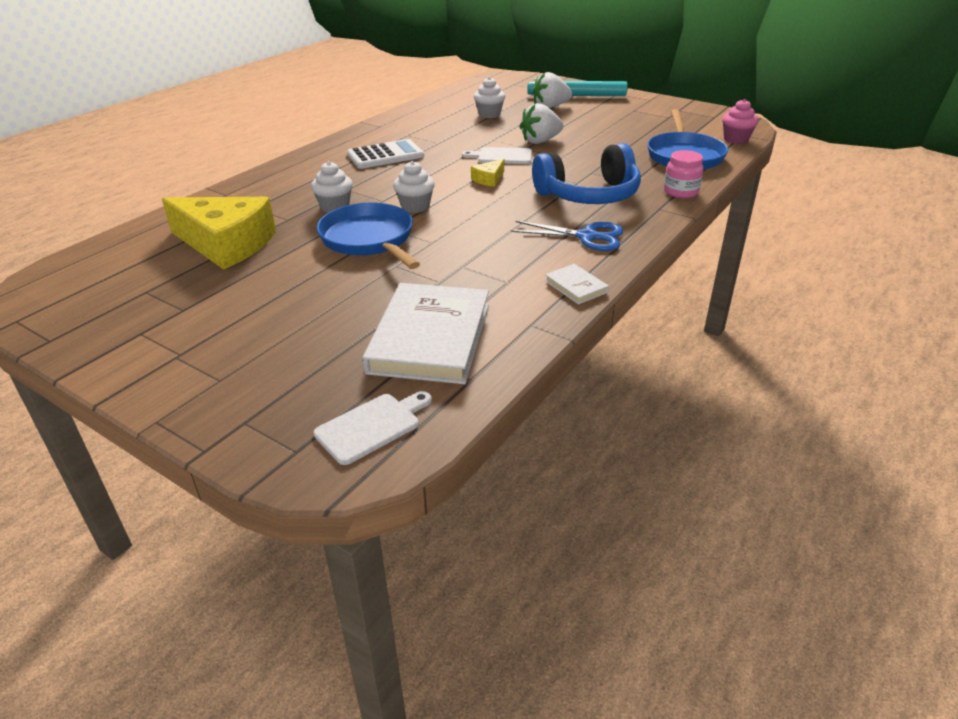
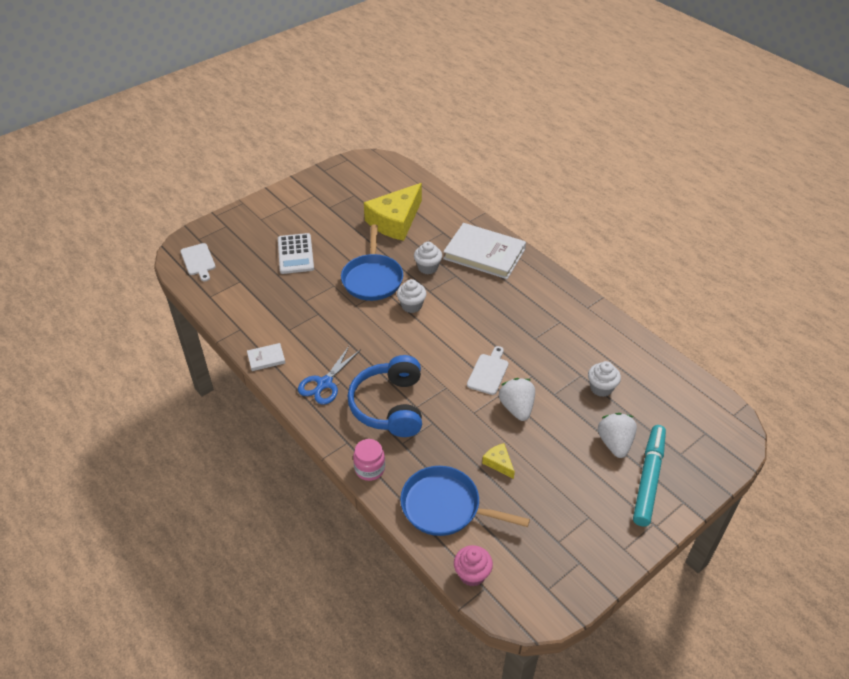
camera: 105 degrees right, 10 degrees up
blue pan [316,202,420,269] -> blue pan turned 105 degrees clockwise [341,225,403,301]
white calculator [347,139,424,169] -> white calculator moved to [278,233,314,274]
white book [362,283,489,384] -> white book moved to [443,223,526,279]
yellow cheese [471,159,504,187] -> yellow cheese moved to [482,443,515,479]

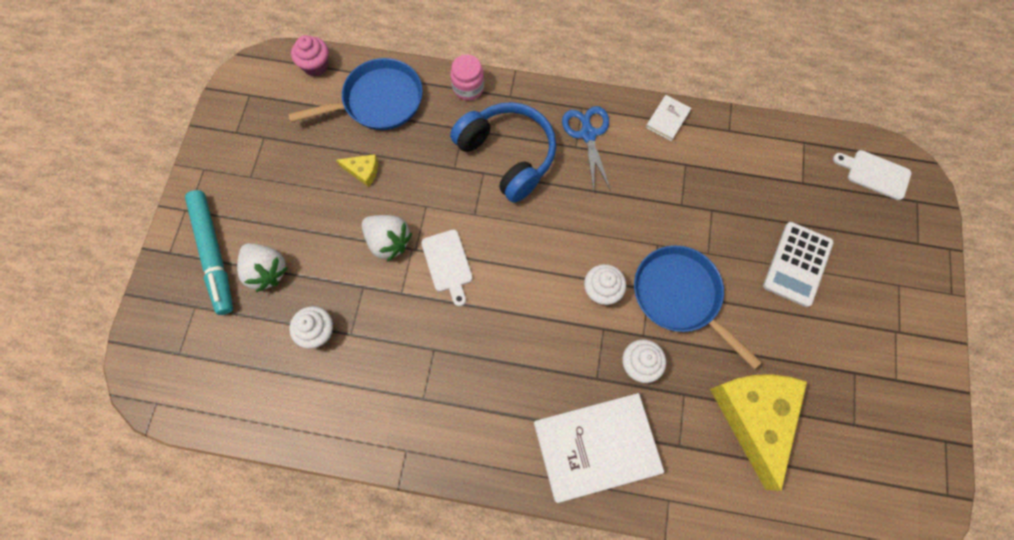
camera: 140 degrees right, 25 degrees up
white calculator [278,233,314,274] -> white calculator turned 105 degrees counterclockwise [763,222,834,307]

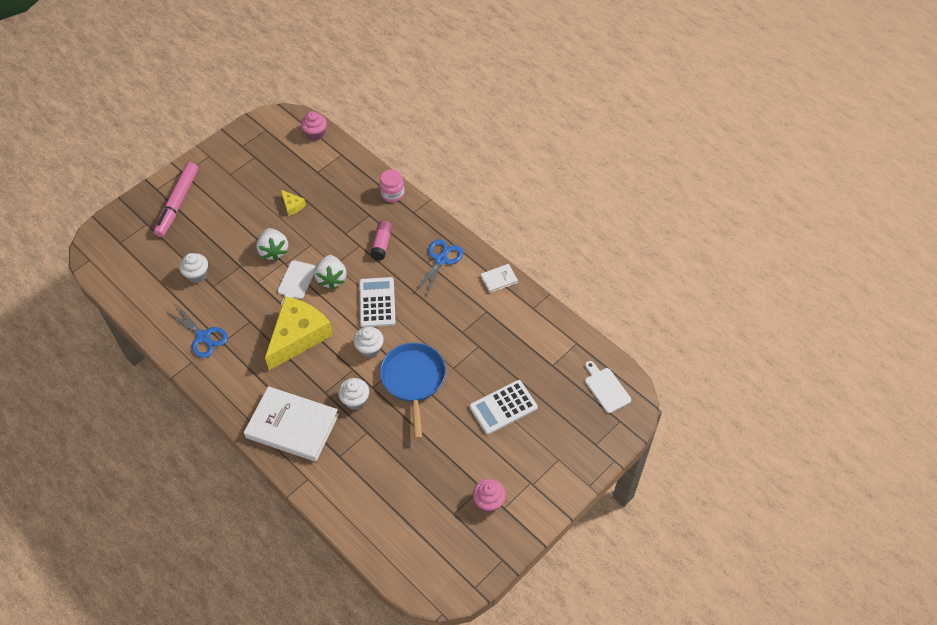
camera: 35 degrees right, 15 degrees down
turquoise marker [185,190,233,315] -> pink marker [154,162,198,237]
white strawberry [237,243,288,292] -> white strawberry moved to [314,255,347,290]
blue pan [288,58,423,130] -> none
blue headphones [450,102,556,203] -> pink glue stick [370,221,393,260]
yellow cheese [710,374,807,491] -> yellow cheese moved to [265,296,333,371]
none -> blue scissors [167,303,228,358]
none -> white calculator [359,277,396,328]
none -> pink cupcake [473,479,506,512]

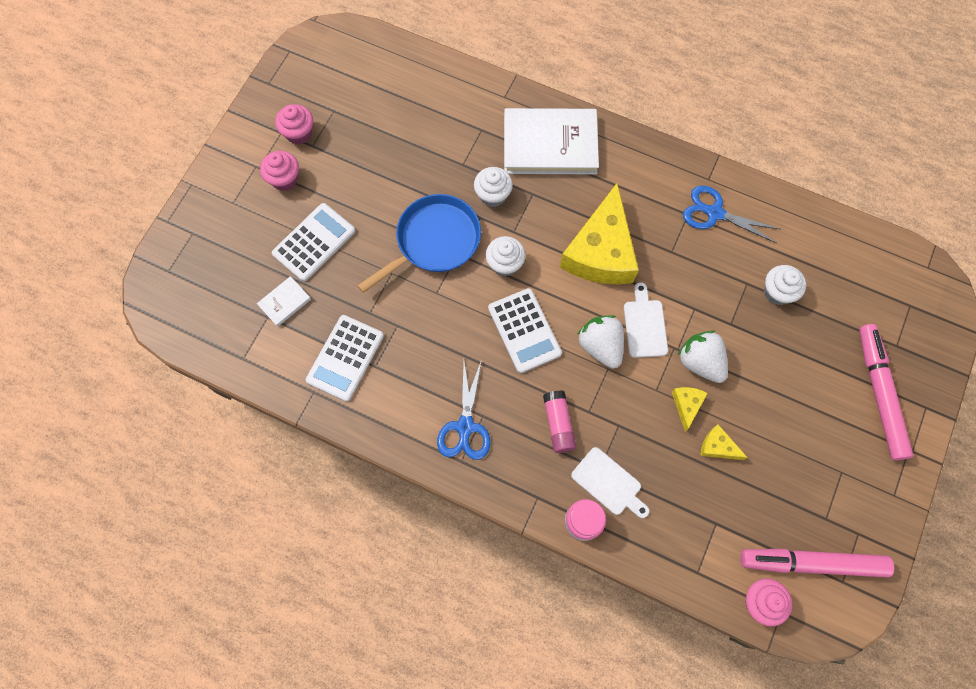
camera: 160 degrees right, 15 degrees up
blue pan [380,343,446,439] -> blue pan turned 105 degrees counterclockwise [357,194,481,293]
white book [481,264,518,293] -> white book moved to [257,276,311,327]
white cutting board [585,361,631,413] -> white cutting board moved to [571,447,650,518]
none -> pink cupcake [260,151,299,191]
none -> white calculator [306,315,384,402]
none -> yellow cheese [672,387,708,431]
none -> pink marker [740,549,894,578]

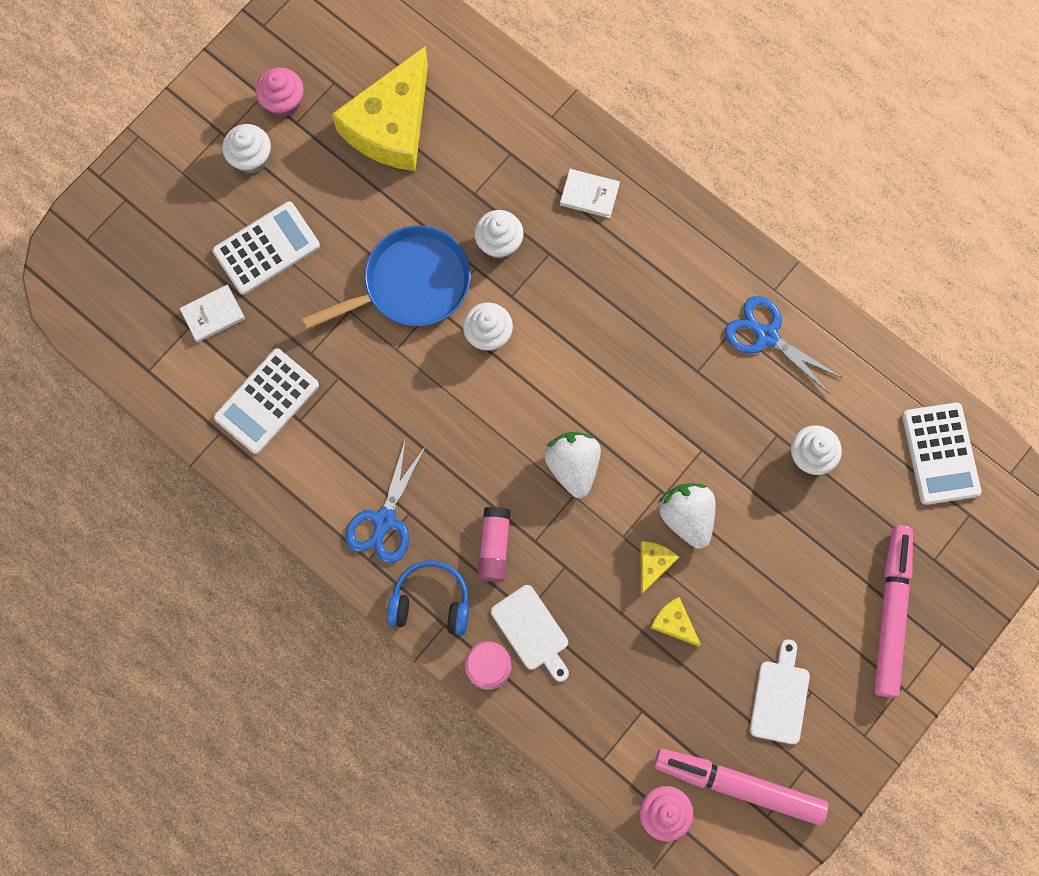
camera: 15 degrees right, 5 degrees up
pink cupcake [260,151,299,191] -> white cupcake [222,124,271,174]
white calculator [488,288,562,373] -> white calculator moved to [902,403,981,505]
white book [504,108,599,174] -> white book [560,169,620,218], size x0.44
yellow cheese [560,183,639,284] -> yellow cheese moved to [332,46,428,171]
white cutting board [624,282,668,358] -> white cutting board moved to [750,639,810,744]
none -> blue headphones [387,561,469,635]

